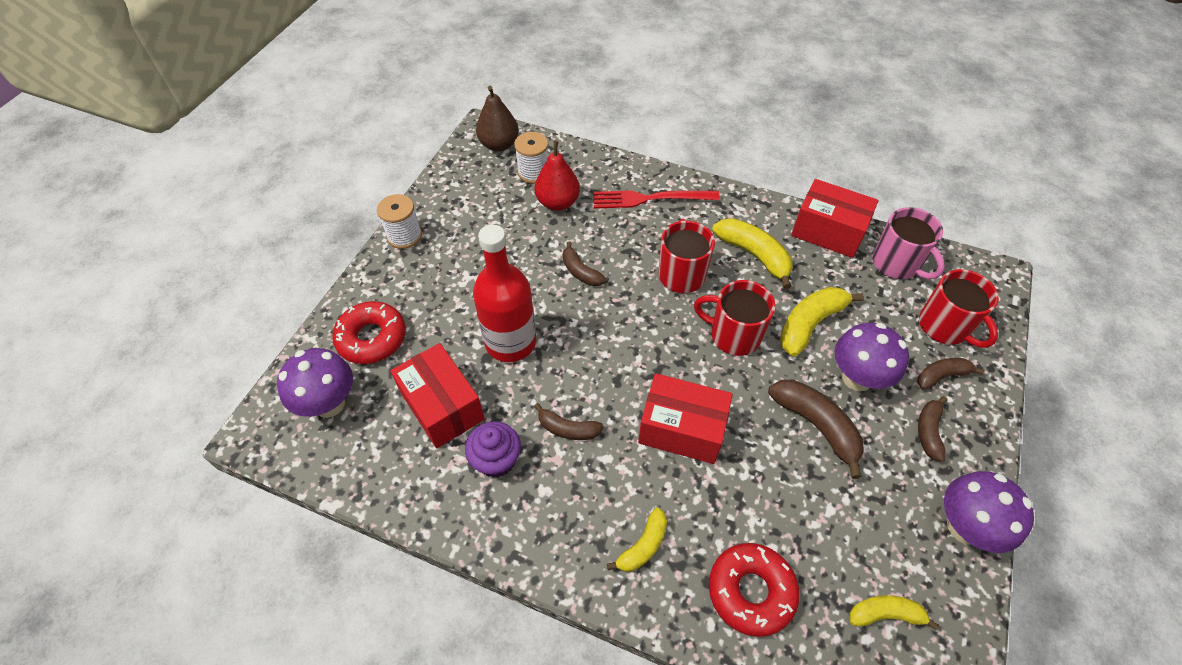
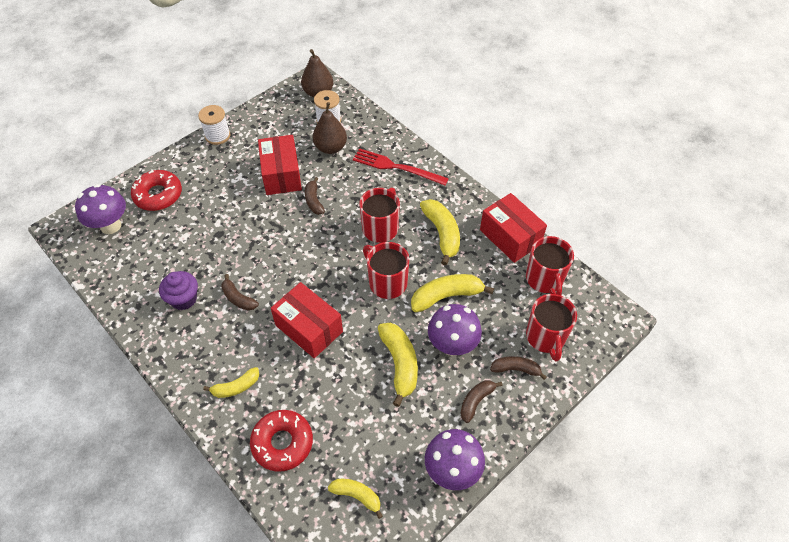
camera: 25 degrees right, 0 degrees up
red box [390,343,485,448] -> red box moved to [258,135,302,195]
red bottle [473,224,536,362] -> none
red pear [535,140,580,211] -> brown pear [313,102,347,154]
brown banana [768,379,864,479] -> yellow banana [378,323,418,407]
pink mug [872,207,945,280] -> red mug [526,236,574,295]

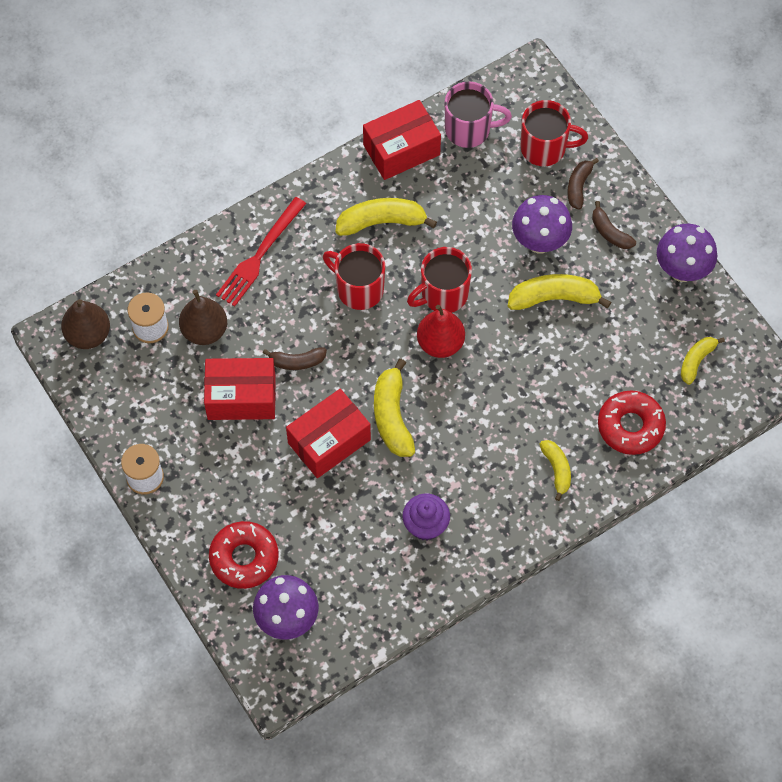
camera: 80 degrees left, 10 degrees up
brown banana [221,274,259,311] -> none
red box [271,282,343,358] -> red box moved to [286,389,371,478]
yellow banana [411,274,494,312] -> yellow banana moved to [374,359,415,457]
red mug [526,236,574,295] -> pink mug [445,82,512,148]
none -> red pear [417,305,465,358]

